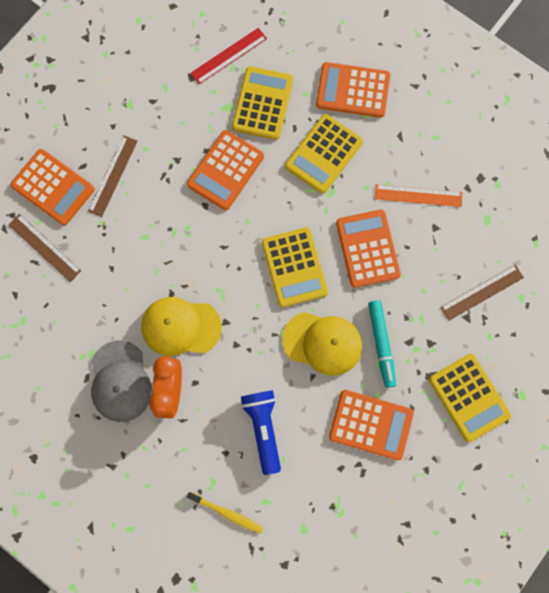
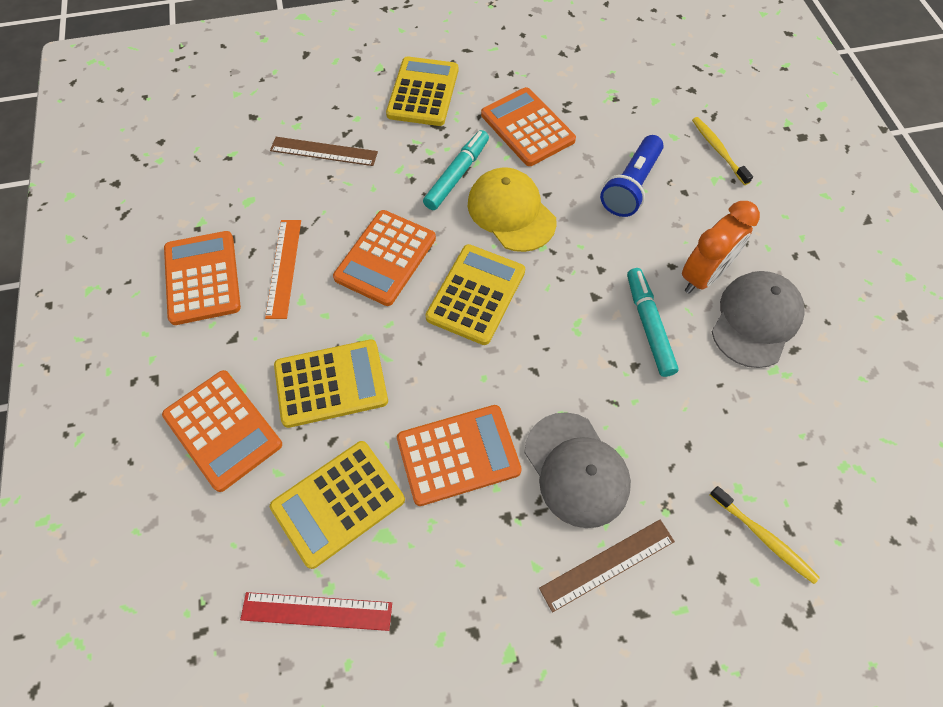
camera: 140 degrees left, 15 degrees down
brown ruler [8,214,81,282] -> yellow toothbrush [710,486,820,584]
orange calculator [10,149,95,225] -> orange calculator moved to [164,231,241,325]
yellow cap [141,297,222,356] -> turquoise marker [627,268,679,377]
orange ruler [375,184,462,207] -> orange ruler turned 45 degrees clockwise [265,220,301,319]
none -> grey cap [525,412,631,528]

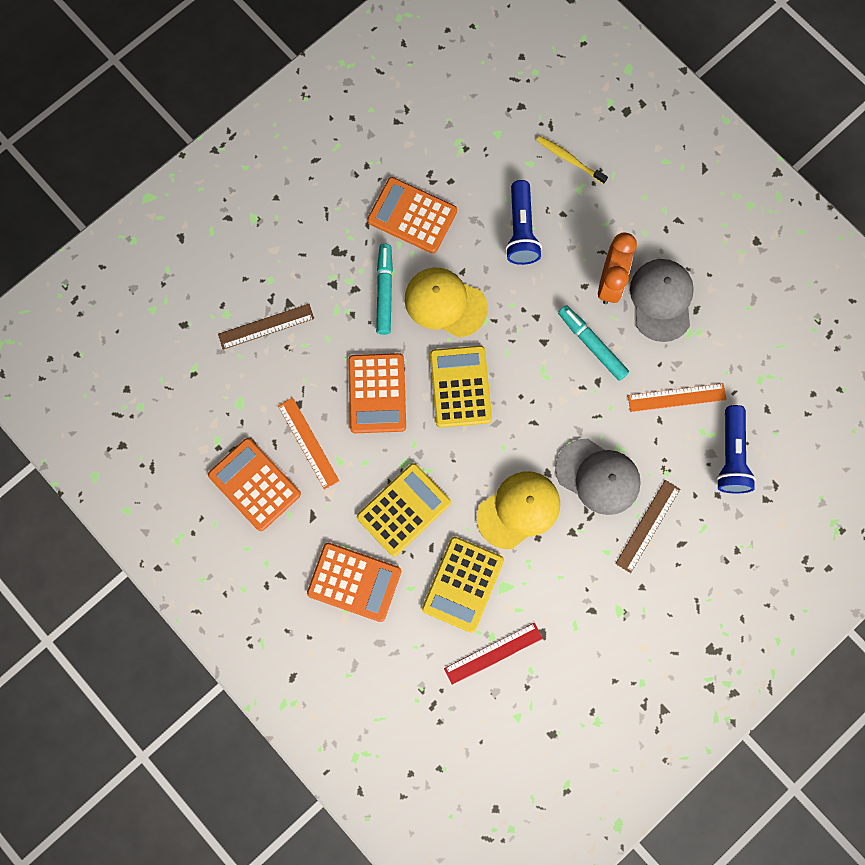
camera: 30 degrees left, 15 degrees up
yellow calculator [386,56,458,126] -> none
orange calculator [397,405,522,506] -> yellow cap [476,471,560,549]
yellow toothbrush [710,486,820,584] -> blue flashlight [716,405,756,494]
none -> orange ruler [628,383,727,412]

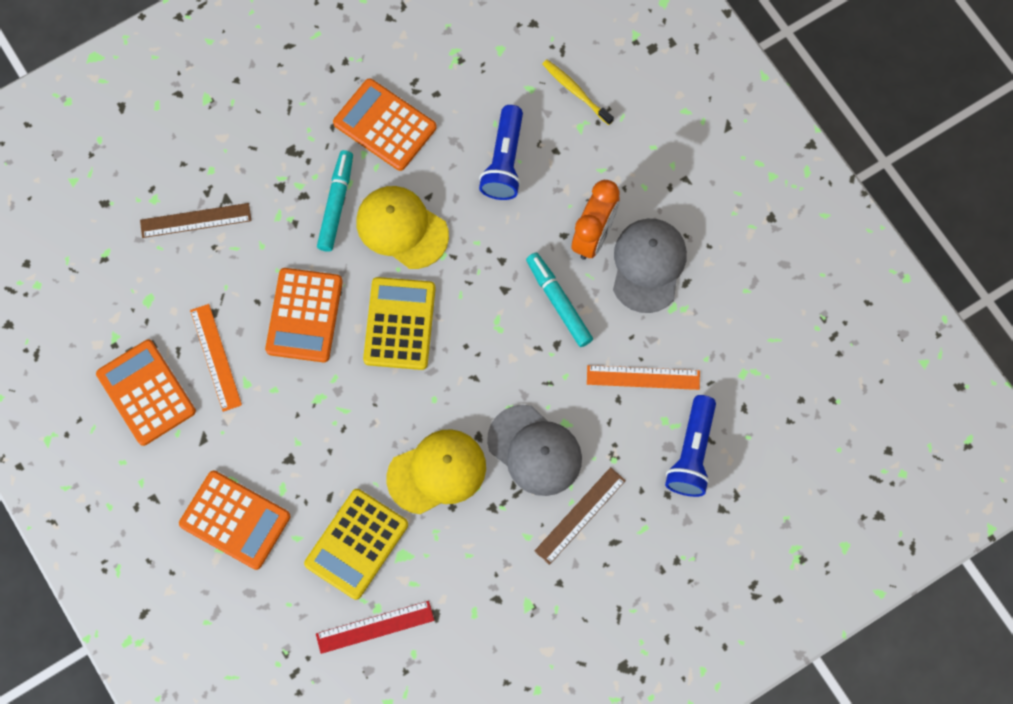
camera: 10 degrees right, 5 degrees down
yellow calculator [357,463,451,556] -> none

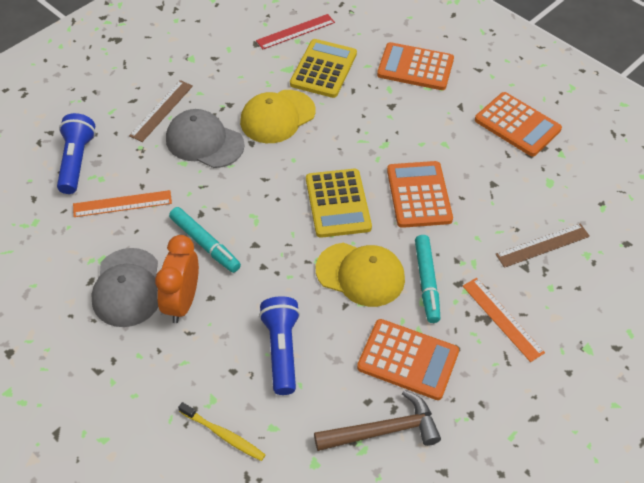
camera: 165 degrees right, 20 degrees down
orange ruler [190,304,242,412] -> orange ruler moved to [463,278,545,362]
none -> brown hammer [314,390,441,451]

